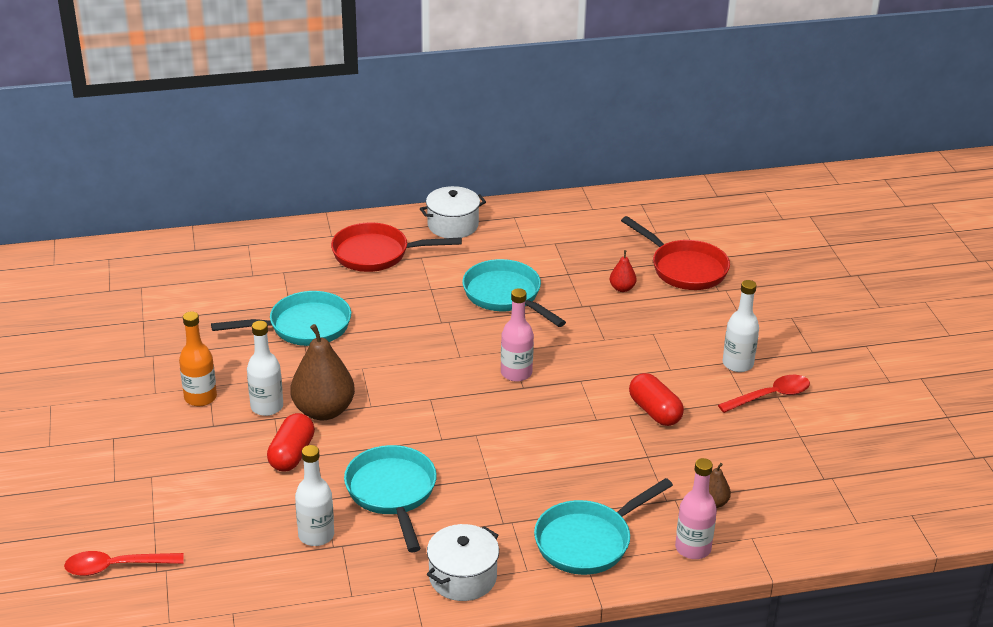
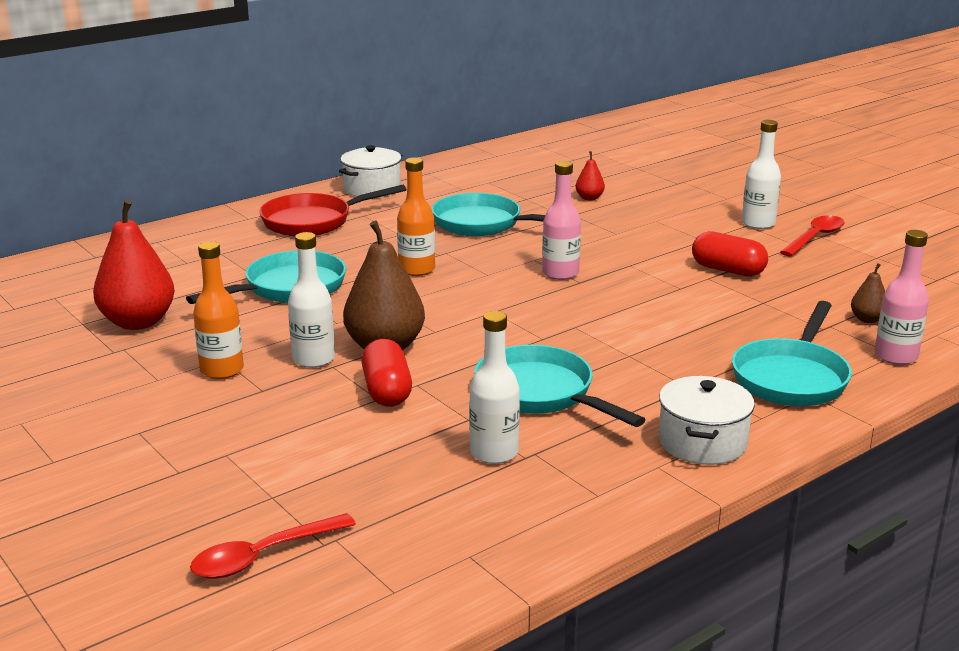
camera: 25 degrees left, 10 degrees down
red pan [621,216,730,290] -> none
none -> red pear [93,200,175,330]
none -> orange bottle [397,157,435,276]

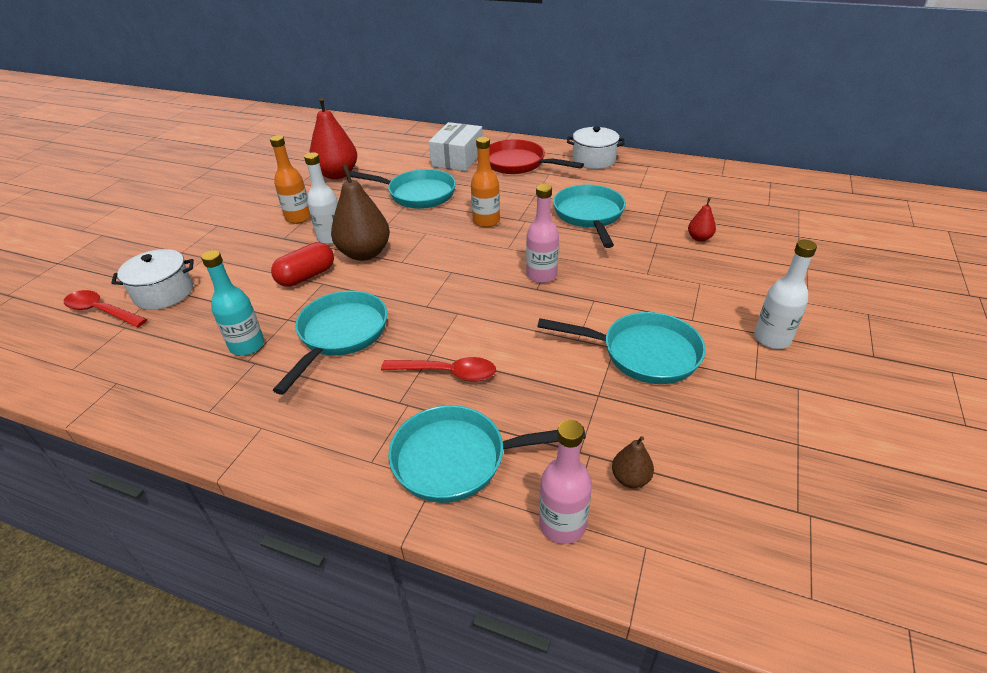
camera: 60 degrees right, 15 degrees up
white bottle [469,311,520,464] -> turquoise bottle [201,250,264,356]
white pot [659,376,755,465] -> white pot moved to [111,249,194,310]
red capsule [692,231,768,277] -> turquoise pan [537,312,706,384]
red spoon [780,215,845,257] -> red spoon moved to [381,357,496,382]
none -> white box [429,122,483,171]

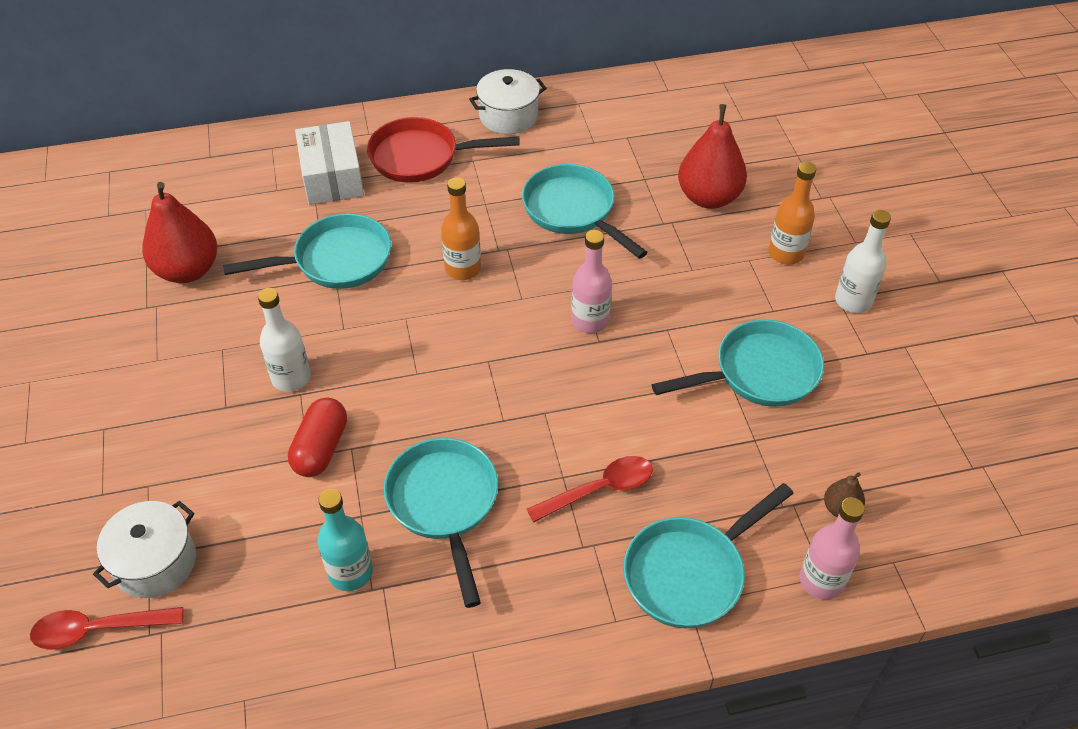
camera: 35 degrees left, 10 degrees up
orange bottle [270,135,311,224] -> orange bottle moved to [768,162,816,265]
brown pear [331,164,390,261] -> none
red pear [688,198,716,242] -> red pear [678,104,747,209], size x2.12

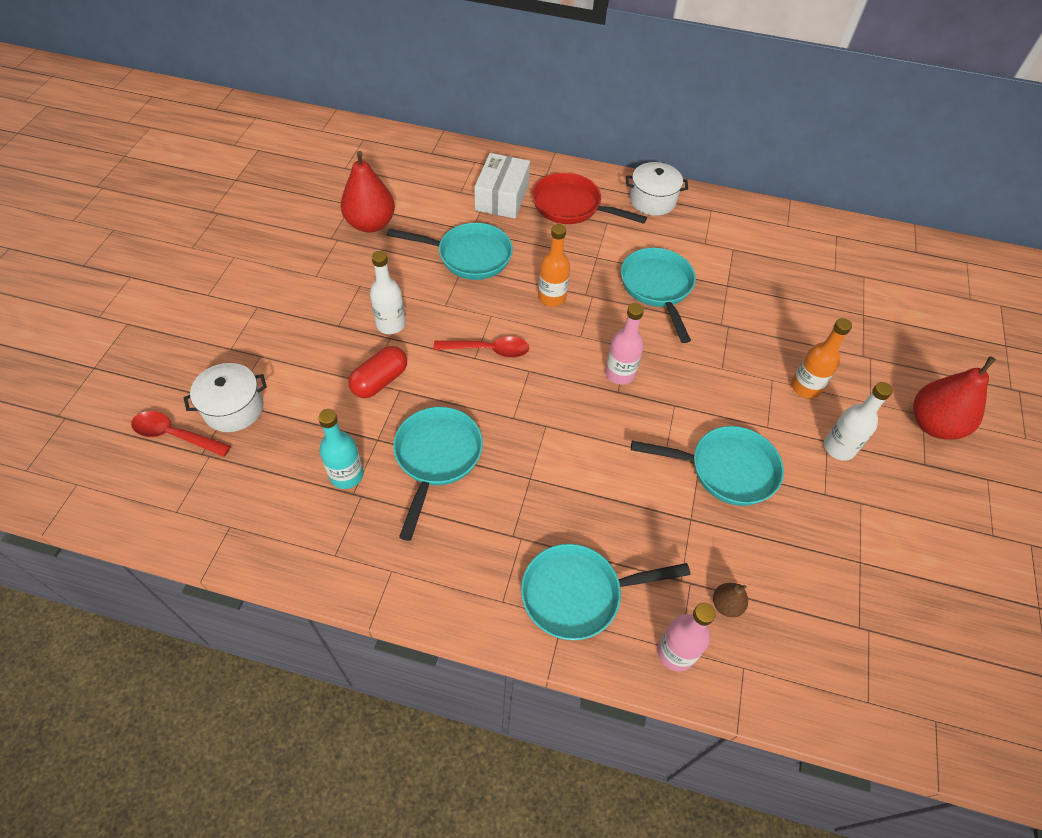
camera: 25 degrees right, 5 degrees up
red spoon [527,456,653,522] -> red spoon moved to [433,336,529,358]
red pear [678,104,747,209] -> red pear moved to [913,356,996,440]

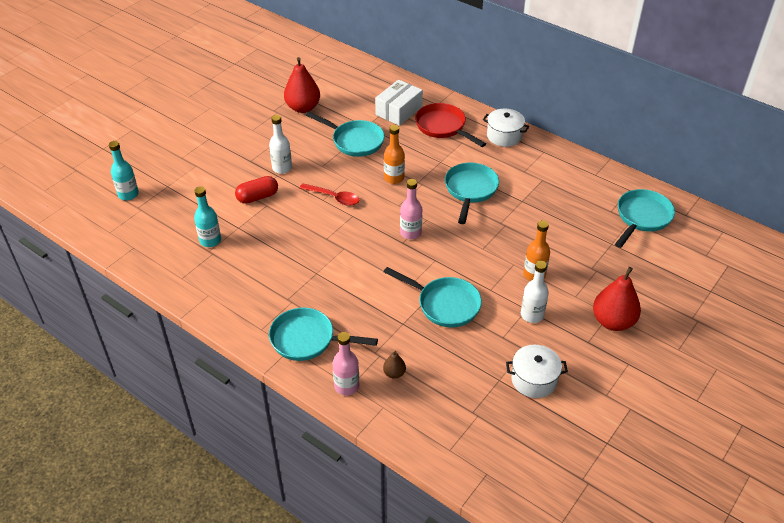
camera: 25 degrees right, 10 degrees down
red spoon [131,411,231,457] -> turquoise bottle [109,141,139,200]
white pot [184,363,267,432] -> white pot moved to [506,345,568,398]
turquoise pan [393,407,483,541] -> turquoise pan moved to [615,189,675,248]

